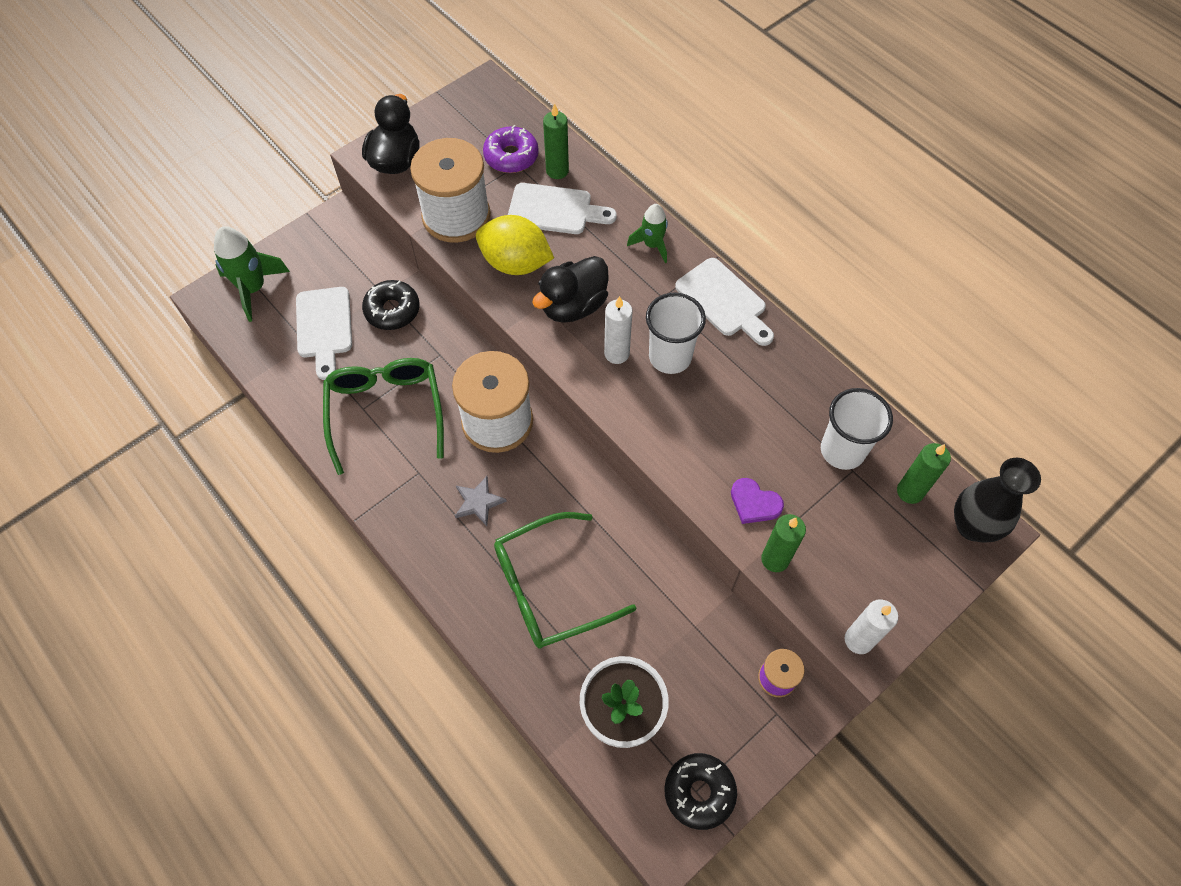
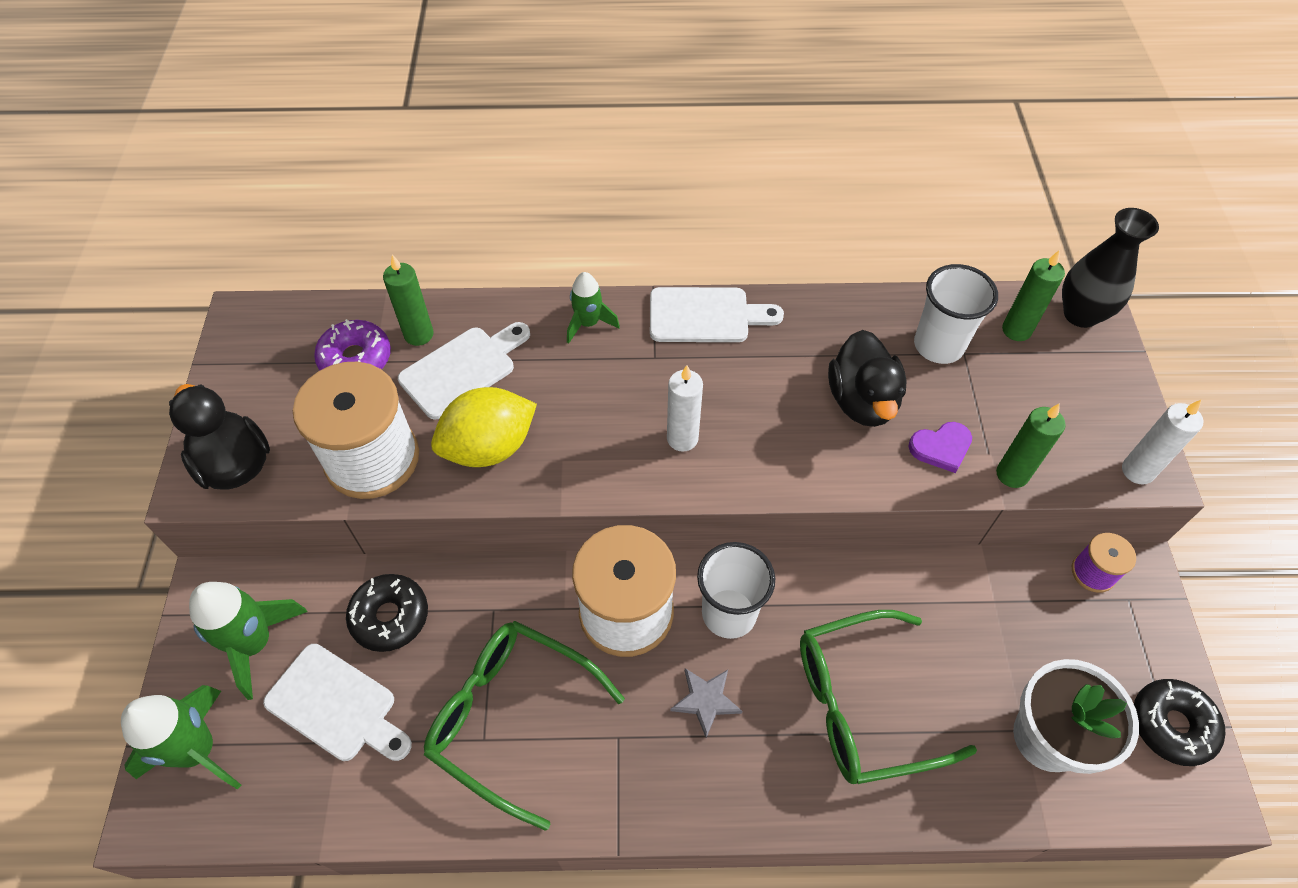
camera: 50 degrees left, 5 degrees down
green glasses [494,512,637,649] -> green glasses turned 60 degrees clockwise [800,610,977,784]
black duck [532,256,609,323] -> black duck moved to [828,330,907,427]
white cup [646,292,706,374] -> white cup moved to [697,542,775,639]
none -> green rocket [189,582,307,700]

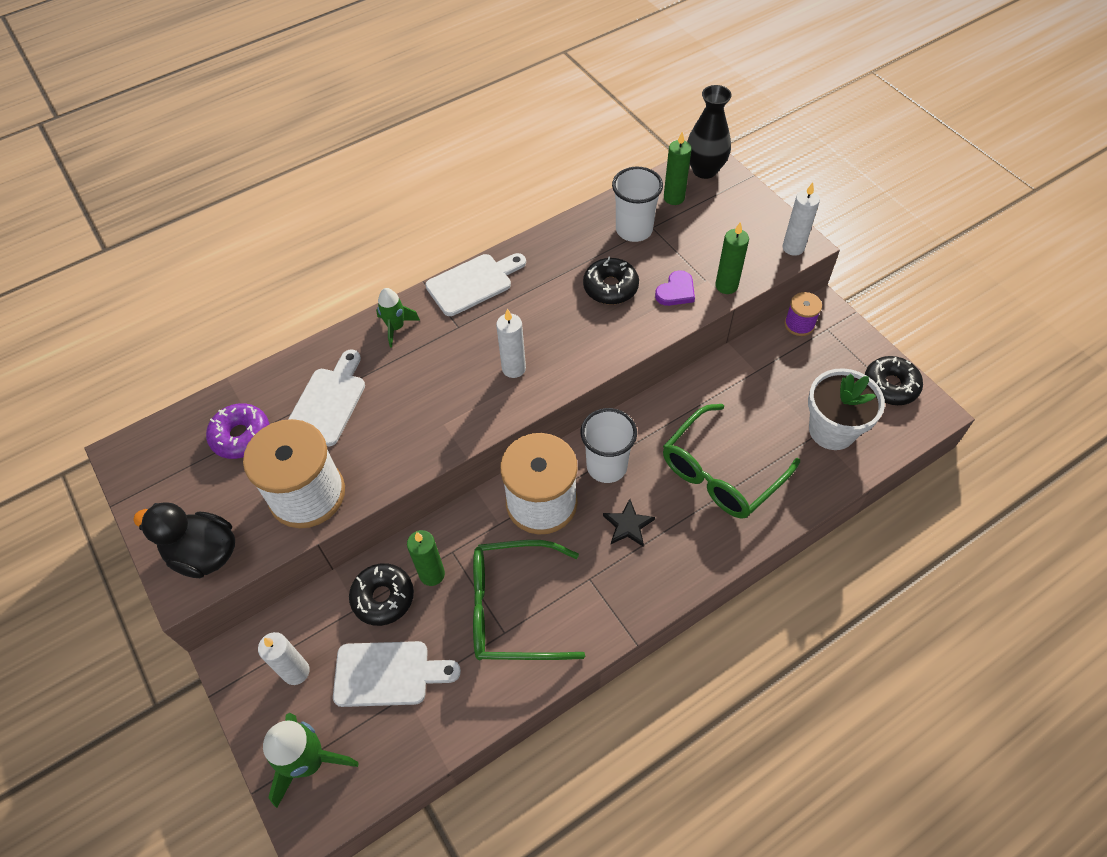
camera: 30 degrees left, 0 degrees up
green rocket [189,582,307,700] -> white candle [258,632,310,685]
green candle [383,255,434,346] -> green candle moved to [407,530,445,586]
yellow lemon [431,387,537,467] -> none
grey star [670,668,743,738] -> black star [603,499,655,546]
black duck [828,330,907,427] -> black donut [583,256,639,305]

